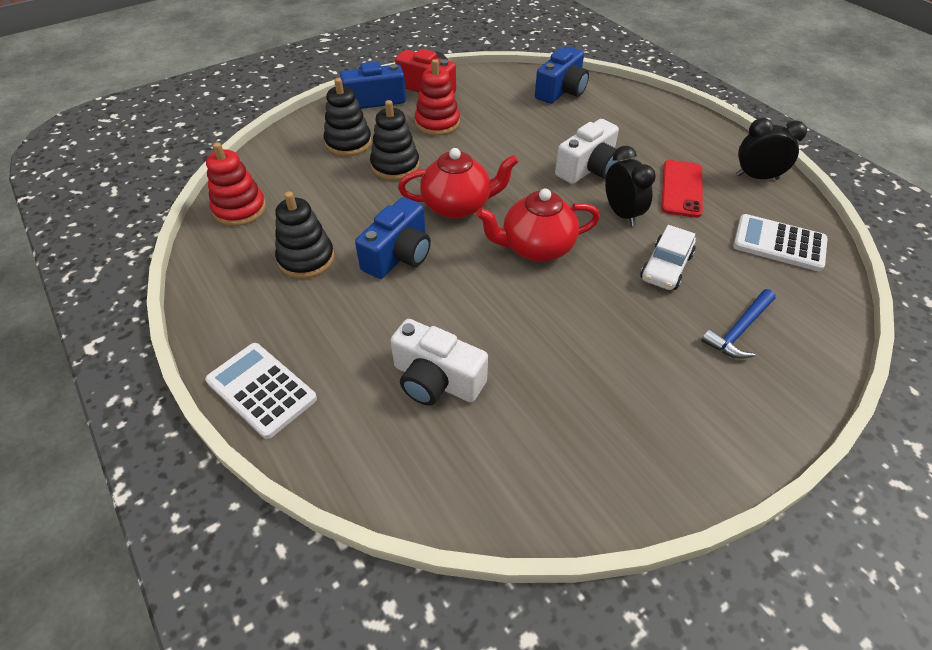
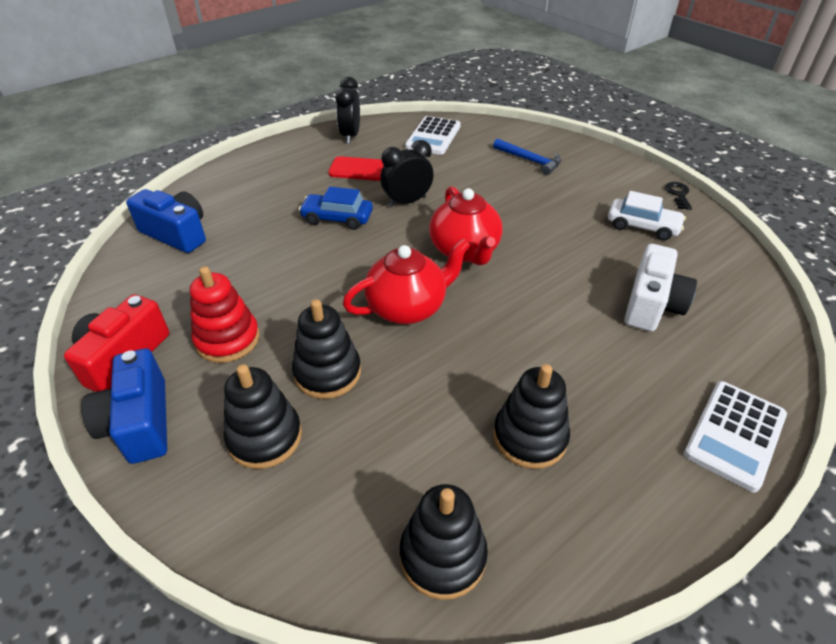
camera: 95 degrees left, 5 degrees down
red stacking toy [206,142,266,226] -> black stacking toy [400,484,488,600]
blue camera [355,197,431,279] -> none
red teapot [398,148,518,219] -> red teapot turned 75 degrees clockwise [343,238,470,324]
white camera [555,119,620,184] -> blue car [299,187,373,230]
white car [640,225,696,290] -> white car moved to [608,191,686,240]
none -> black key [665,182,692,210]

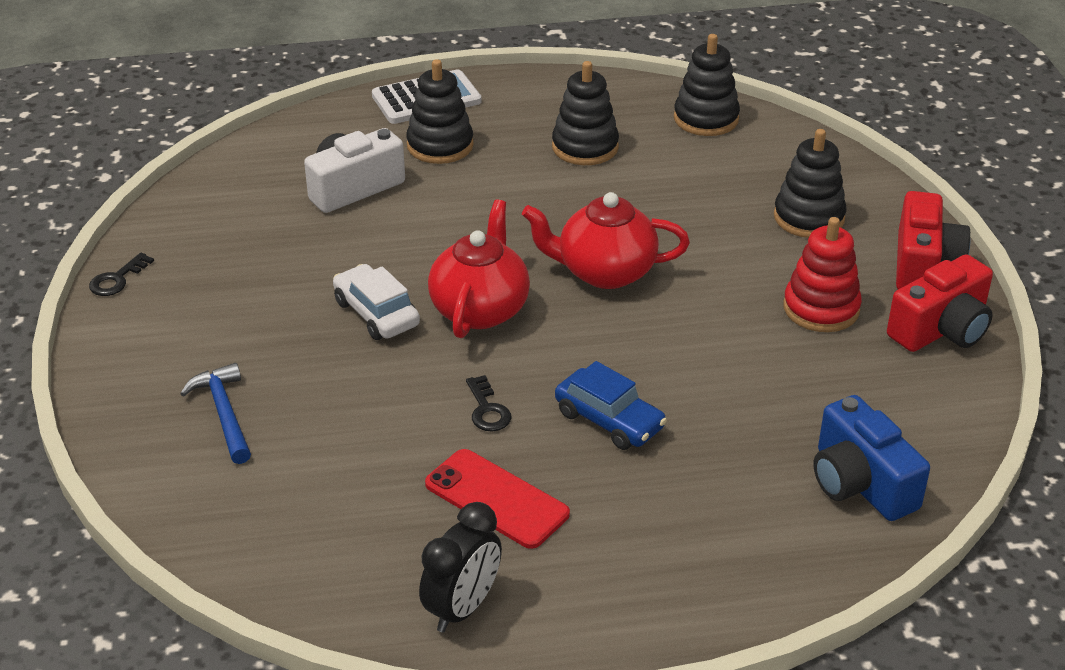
camera: 150 degrees left, 5 degrees down
blue camera [82,348,167,464] -> red camera [896,191,971,289]
black stacking toy [292,299,361,399] -> black stacking toy moved to [406,59,474,164]
black clock [380,140,434,207] -> black key [466,375,512,431]
white calculator [405,116,461,155] -> none
white car [608,191,686,240] -> white car moved to [333,264,420,340]

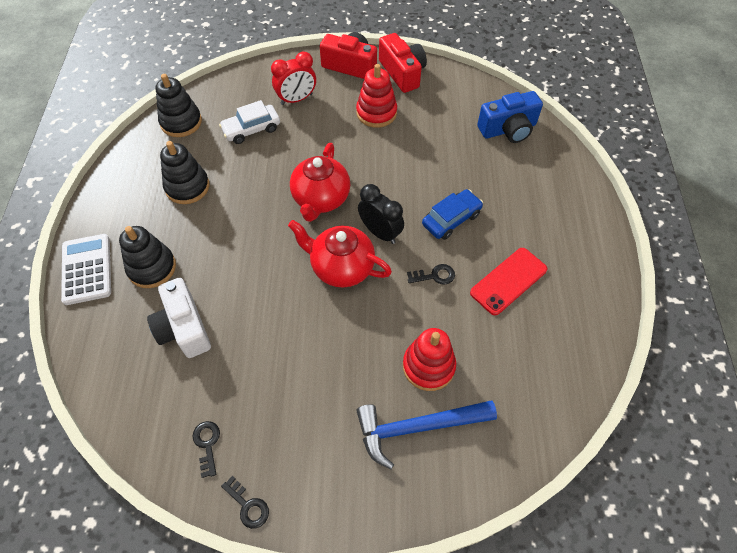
camera: 80 degrees left, 20 degrees up
blue hammer [180,363,251,464] -> blue hammer [356,401,497,469], size x1.51
white car [333,264,420,340] -> white car moved to [219,100,280,144]
black clock [419,502,502,632] -> black clock moved to [358,184,404,244]
black stacking toy [774,129,847,238] -> red clock [271,52,316,105]
none -> black key [193,421,220,478]
none -> red stacking toy [403,328,456,391]

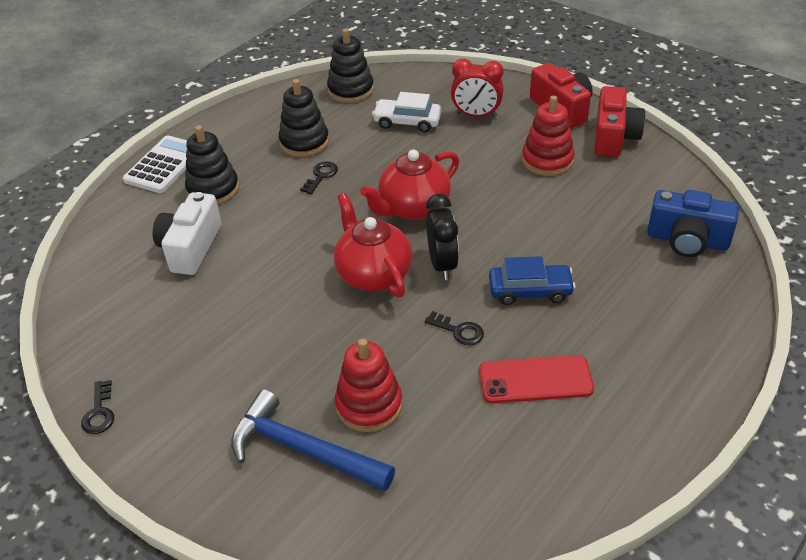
camera: 40 degrees right, 15 degrees down
black key [193,421,220,478] -> black key moved to [300,161,338,194]

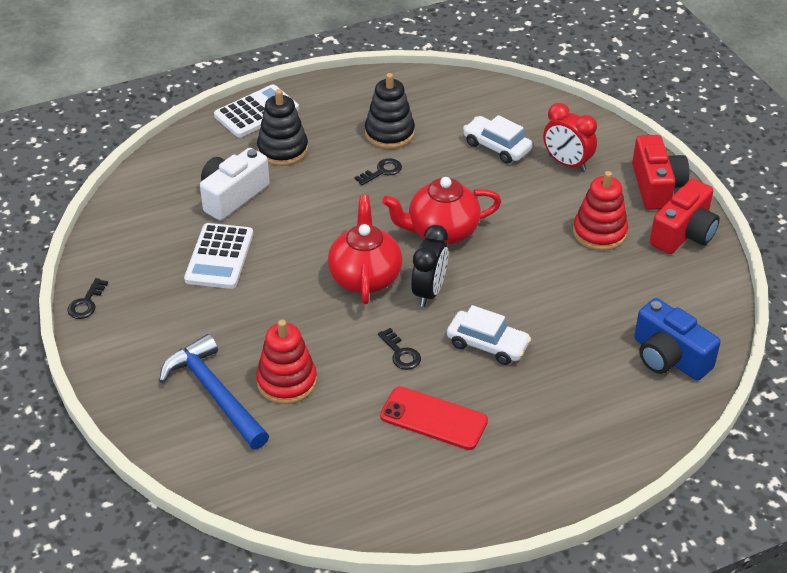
camera: 25 degrees right, 0 degrees up
black stacking toy [327,28,374,103] -> none
blue car [489,256,576,305] -> white car [447,305,531,365]
none -> white calculator [184,223,253,289]

